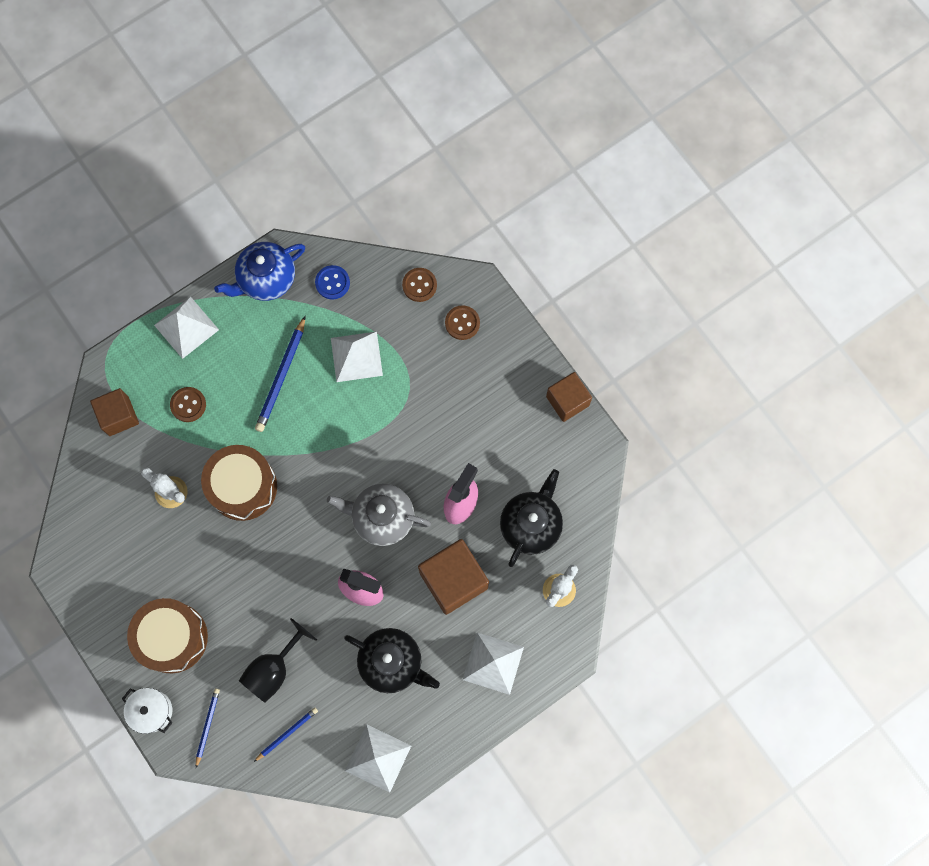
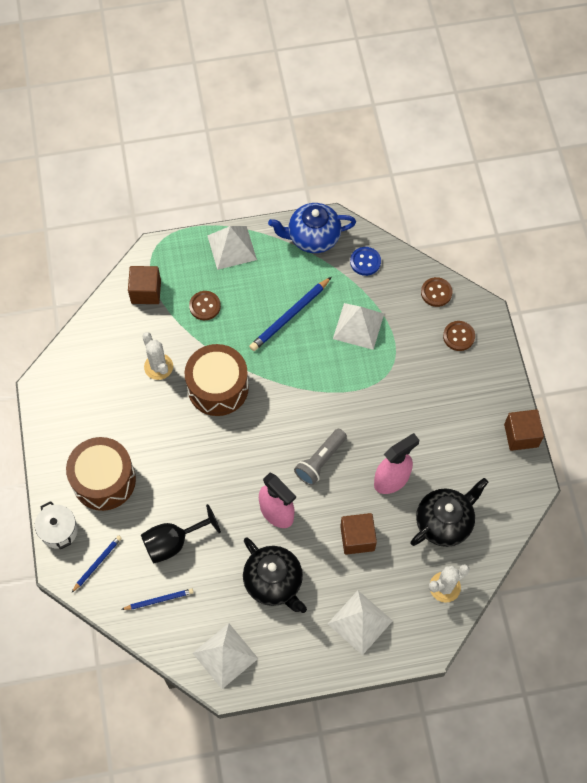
camera: 25 degrees right, 10 degrees down
grey teapot [327,483,431,546] -> grey flashlight [294,429,347,486]
brown cube [418,539,489,615] -> brown cube [340,513,377,555], size x0.65

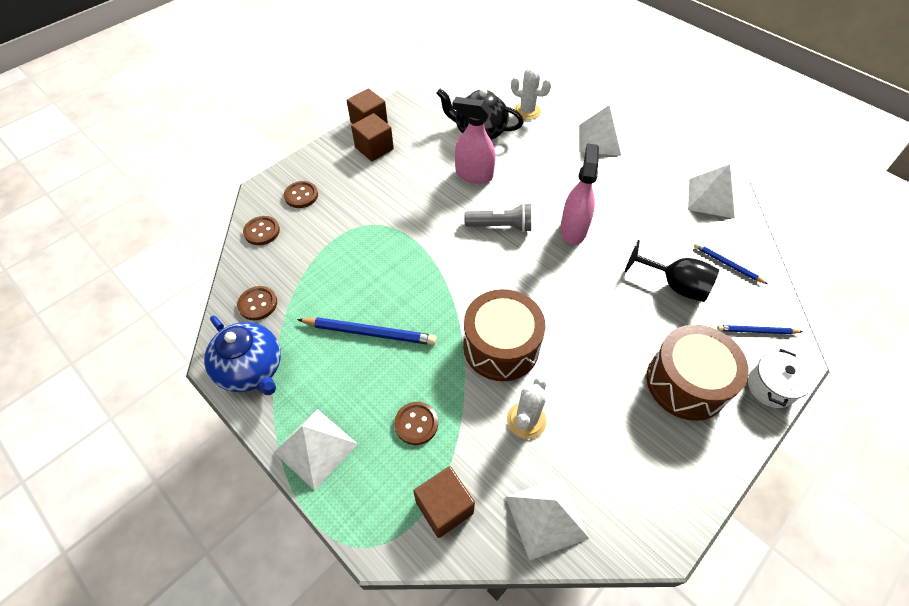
camera: 125 degrees left, 10 degrees down
black teapot [243,538,307,613] -> none
white pyramid [333,303,384,350] -> white pyramid moved to [505,477,589,561]
brown cube [340,513,377,555] -> brown cube moved to [351,113,394,161]
blue button [350,247,381,276] -> brown button [237,286,277,320]

